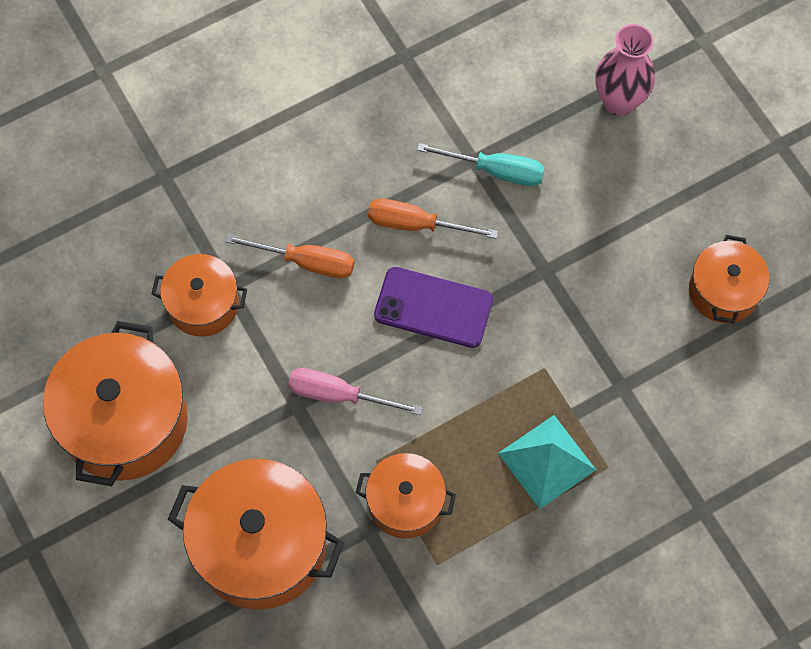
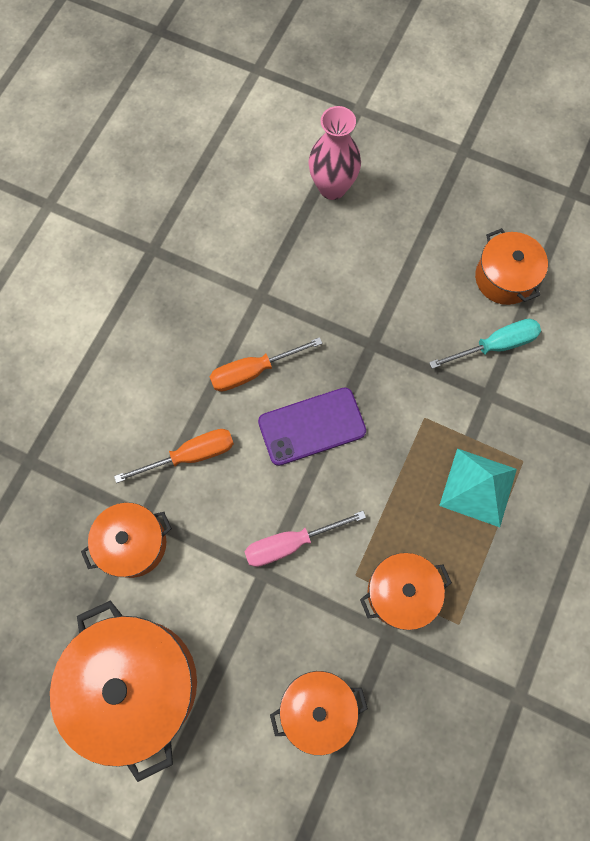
camera: 35 degrees left, 5 degrees up
orange pot [168,459,344,610] -> orange pot [270,671,368,755], size x0.58
turquoise screwdriver [417,143,545,186] -> turquoise screwdriver moved to [429,319,541,369]

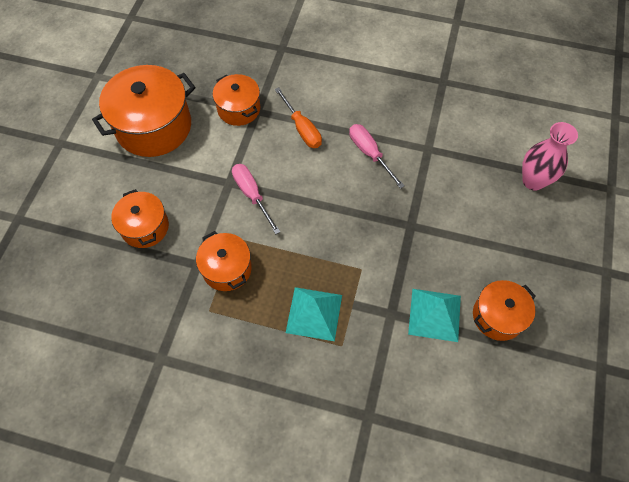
camera: 80 degrees right, 10 degrees down
orange screwdriver [209,337,323,391] -> pink screwdriver [349,124,404,189]
purple phone [258,387,366,466] -> none
turquoise screwdriver [429,319,541,369] -> turquoise pyramid [408,289,461,342]

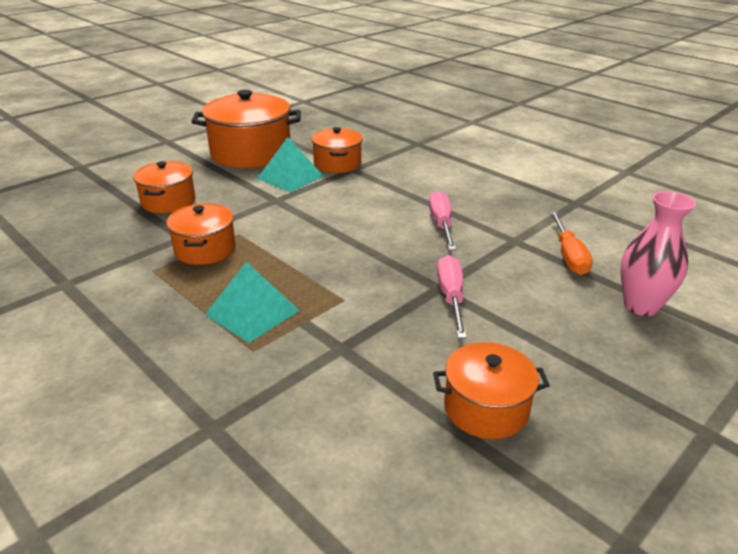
camera: 30 degrees right, 30 degrees down
pink screwdriver [232,164,280,234] -> pink screwdriver moved to [437,255,467,338]
orange screwdriver [275,87,322,148] -> orange screwdriver moved to [550,211,593,275]
turquoise pyramid [408,289,461,342] -> turquoise pyramid moved to [257,137,324,192]

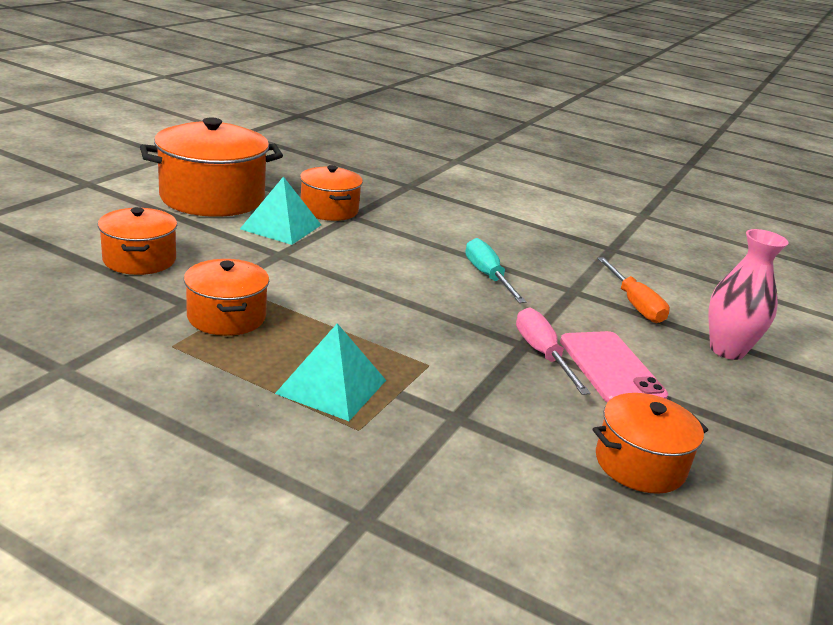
camera: 20 degrees left, 5 degrees down
pink screwdriver [429,191,456,250] -> turquoise screwdriver [465,238,526,303]
none -> pink phone [560,331,668,403]

